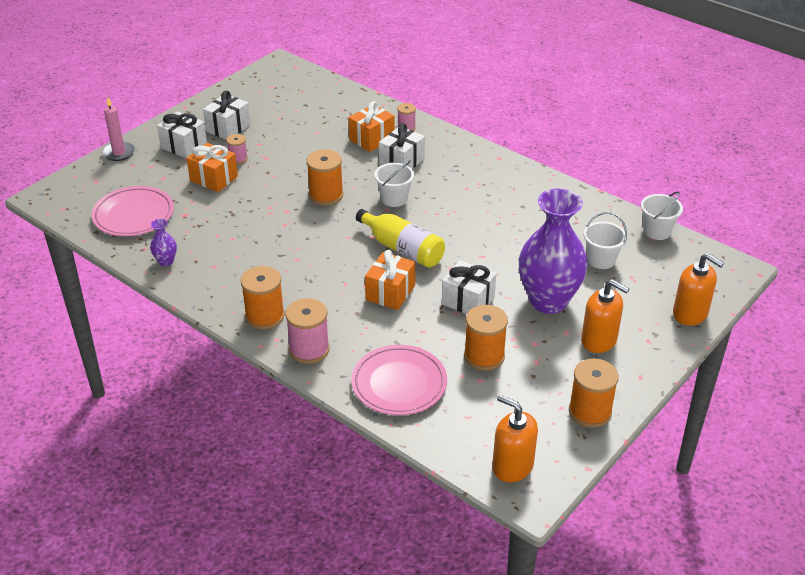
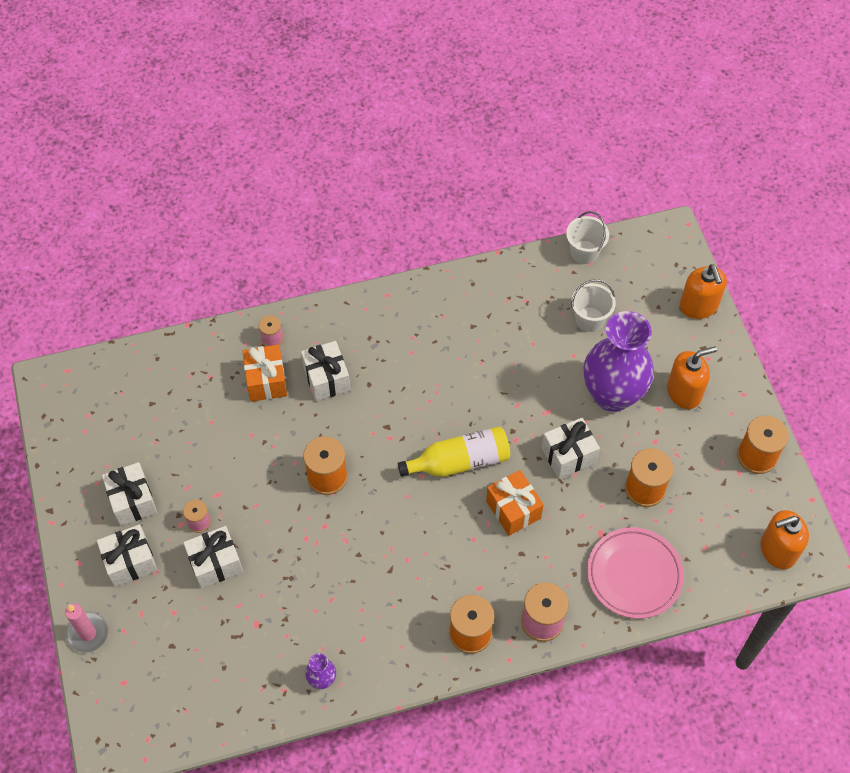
camera: 55 degrees left, 20 degrees up
pink plate [91,186,174,236] -> none
orange gift [187,143,238,192] -> white gift [183,526,243,589]
white bucket [374,160,414,207] -> none
orange soap dispenser [673,253,724,326] -> orange soap dispenser turned 90 degrees clockwise [680,264,727,319]

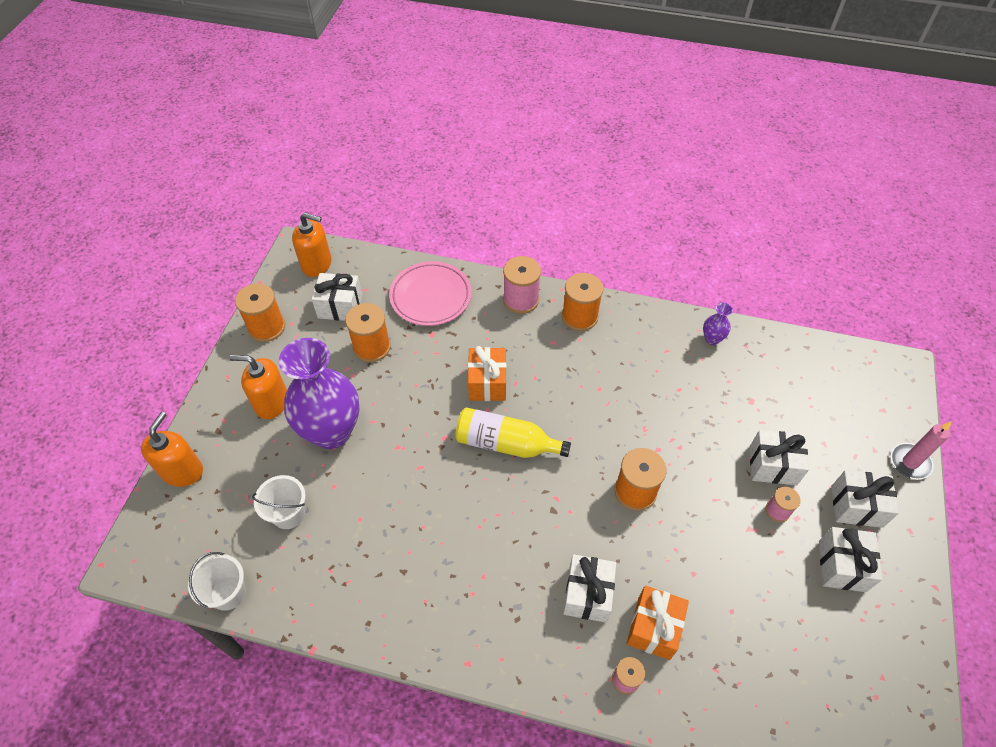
camera: 150 degrees left, 5 degrees down
white gift [542,418,600,479] -> white gift moved to [312,273,363,321]

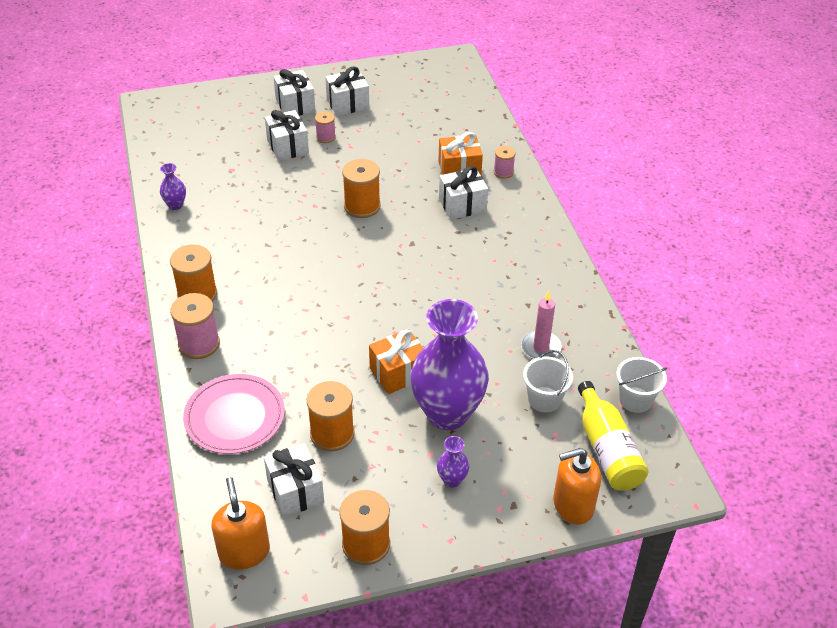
camera: 120 degrees left, 10 degrees down
orange soap dispenser [229,355,287,419] -> purple vase [437,436,469,487]
yellow bottle [455,407,571,458] -> yellow bottle moved to [578,381,648,491]
orange gift [468,346,507,401] -> orange gift moved to [369,329,423,394]
pink candle [891,421,952,479] -> pink candle moved to [521,290,562,359]

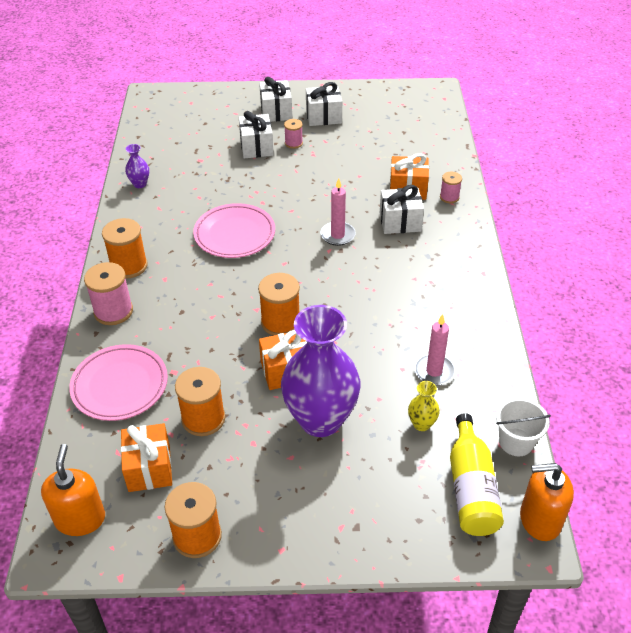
camera: 15 degrees right, 0 degrees up
white gift [264,443,324,517] -> orange gift [121,423,172,492]
orange spool [342,159,381,218] -> orange spool moved to [258,273,300,336]
purple vase [437,436,469,487] -> none
white bucket [523,350,573,413] -> yellow vase [408,381,440,431]
orange soap dispenser [553,448,601,525] -> orange soap dispenser moved to [520,463,574,541]
none -> pink plate [193,203,275,258]
none -> pink candle [320,178,356,246]

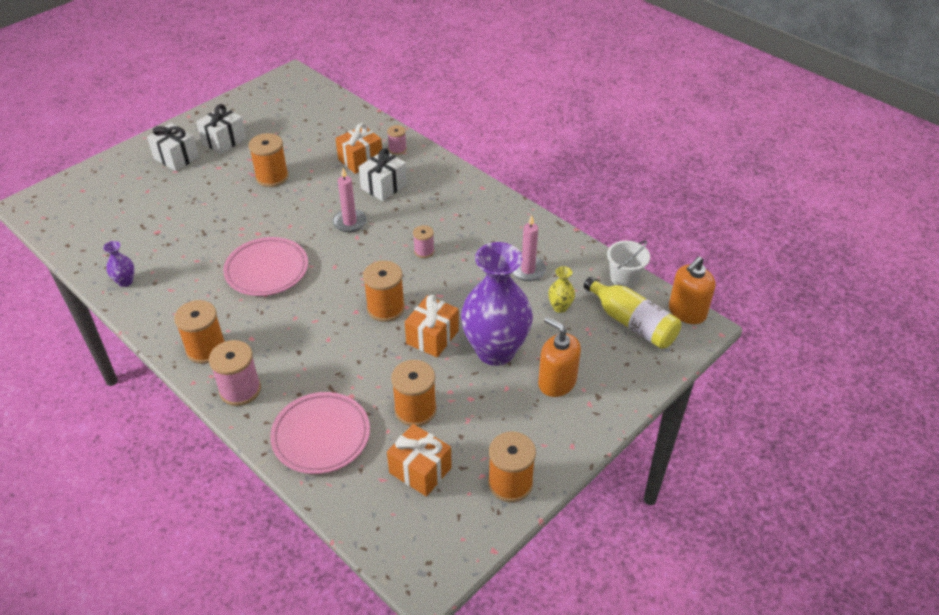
camera: 45 degrees left, 0 degrees up
orange soap dispenser [41,444,105,536] -> orange soap dispenser moved to [538,317,581,397]
white gift [239,111,274,158] -> none
pink spool [284,119,303,149] -> pink spool moved to [413,225,435,258]
none -> orange spool [249,133,289,187]

